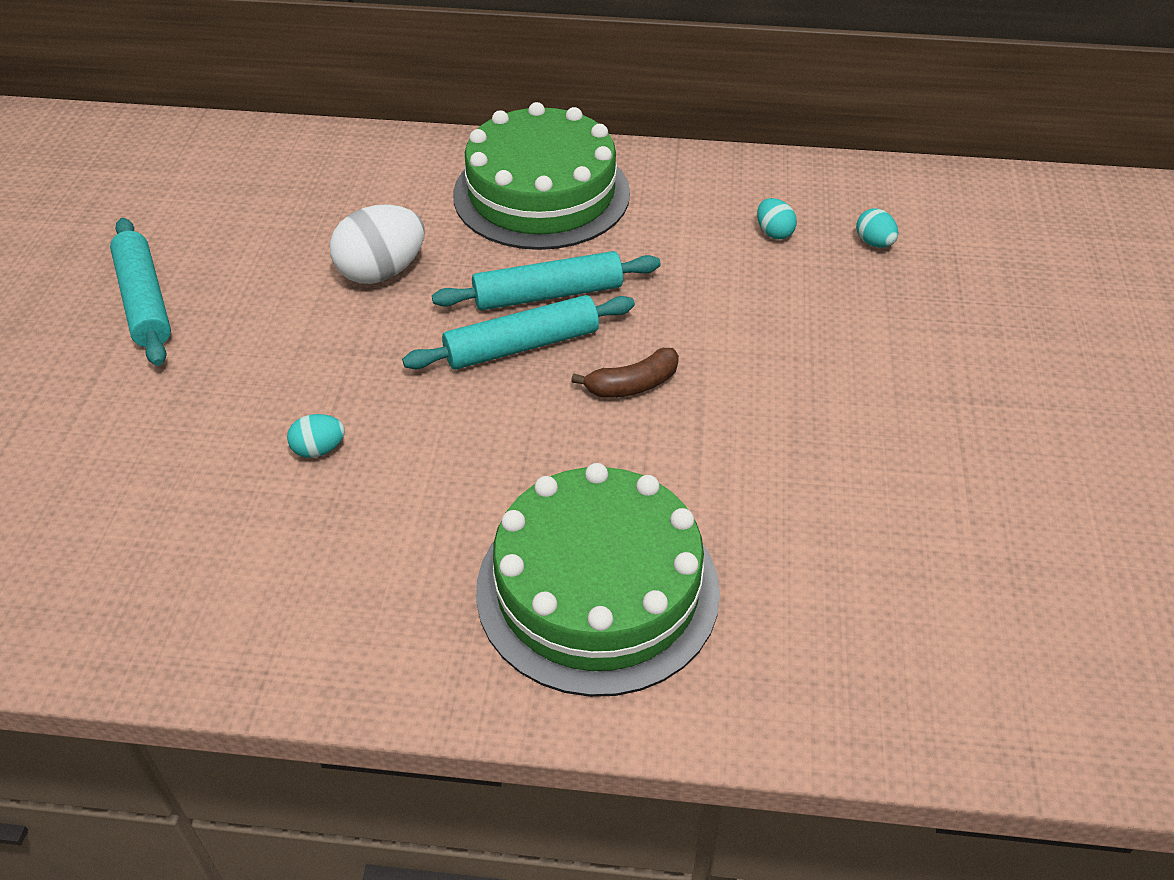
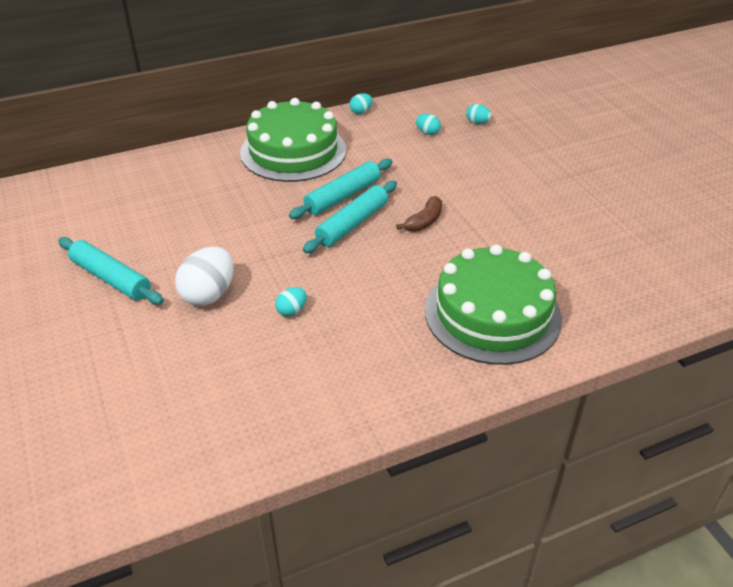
camera: 30 degrees left, 5 degrees down
white egg [330,204,425,284] -> white egg moved to [175,247,234,306]
none -> turquoise egg [349,93,372,114]

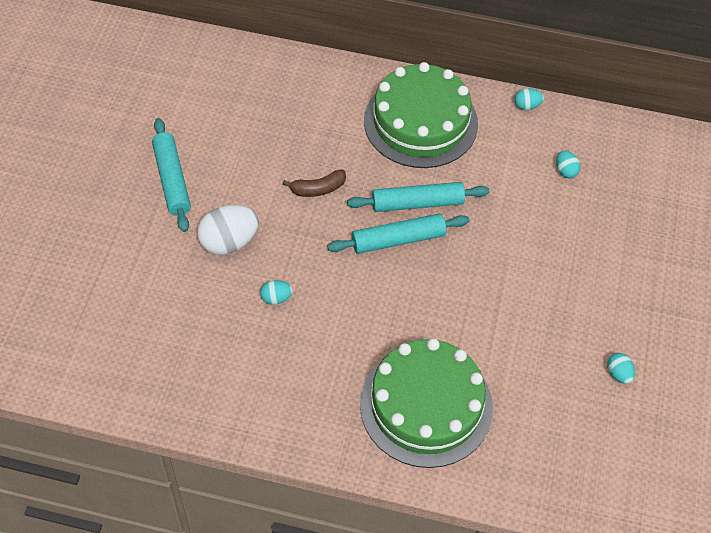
camera: 35 degrees right, 15 degrees up
brown banana [396,196,442,232] -> brown banana moved to [283,170,346,197]
turquoise egg [466,104,491,124] -> turquoise egg moved to [607,353,635,384]

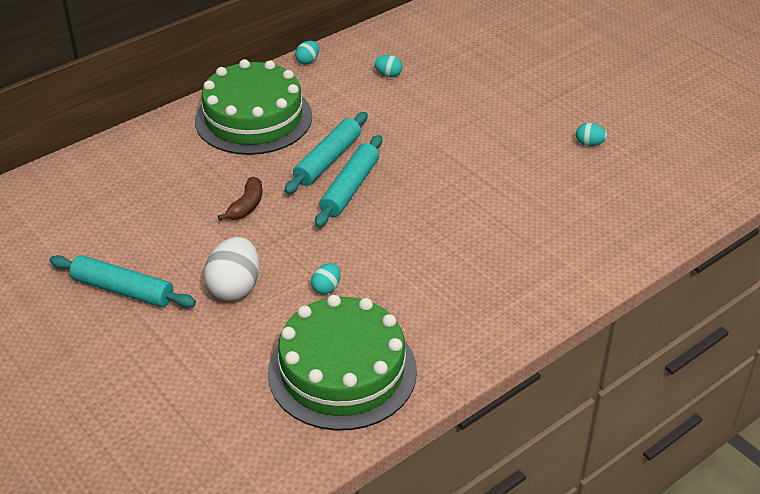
camera: 50 degrees left, 15 degrees down
green cake [360,338,493,468] -> green cake moved to [268,295,417,431]

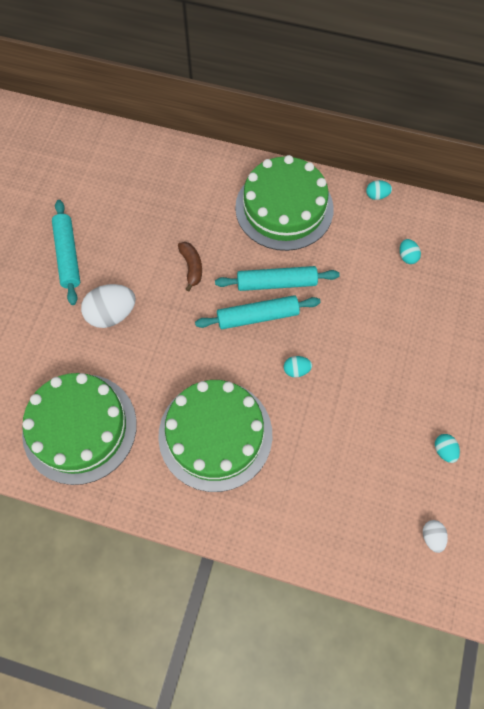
camera: 55 degrees right, 25 degrees up
brown banana [218,177,263,221] -> brown banana turned 90 degrees counterclockwise [178,242,202,292]
turquoise egg [311,263,341,294] -> turquoise egg moved to [284,356,312,377]
none -> green cake [158,380,272,492]
none -> white egg [423,520,448,553]

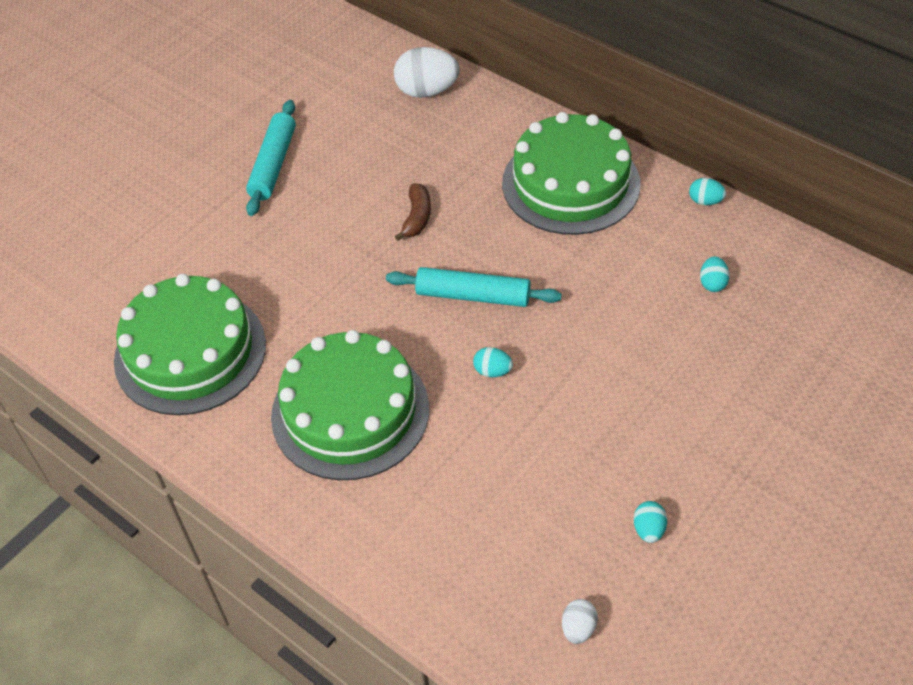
camera: 25 degrees right, 15 degrees down
white egg [81,284,136,328] -> white egg moved to [394,47,460,98]
turquoise rolling pin [215,266,340,291] -> none

